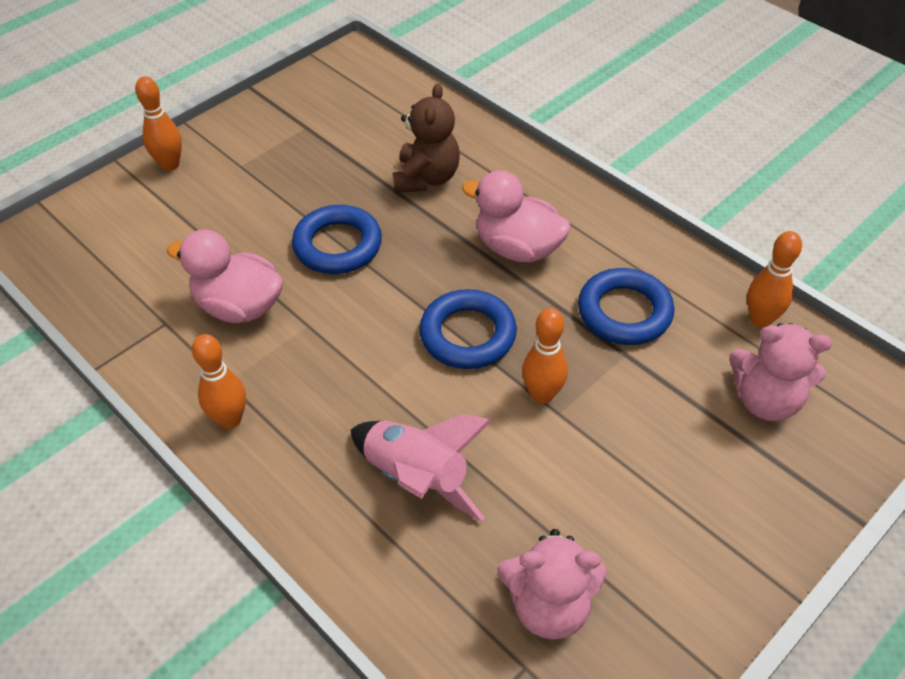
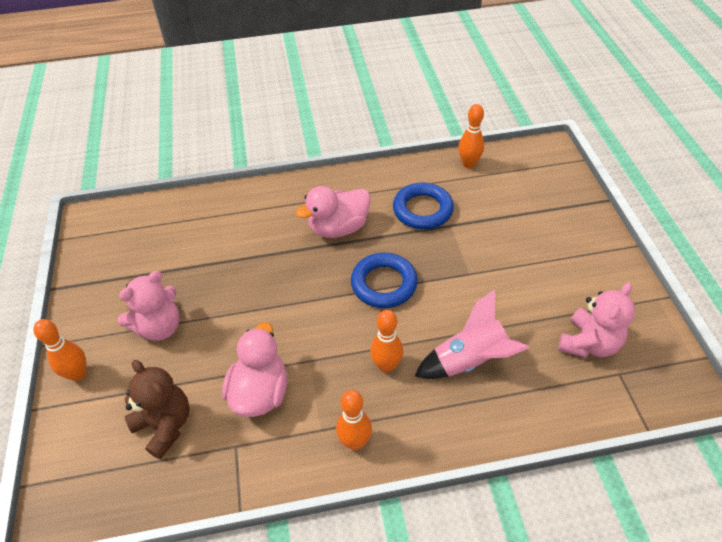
camera: 55 degrees left, 0 degrees up
pink duck [167,230,283,323] -> pink duck turned 135 degrees clockwise [222,322,287,417]
blue ring [292,205,382,274] -> none
brown teddy bear [393,83,460,193] -> brown teddy bear moved to [124,360,190,459]
orange bowling pin [522,308,568,404] -> orange bowling pin moved to [370,310,403,373]
pink teddy bear [729,323,832,421] -> pink teddy bear moved to [118,271,180,341]

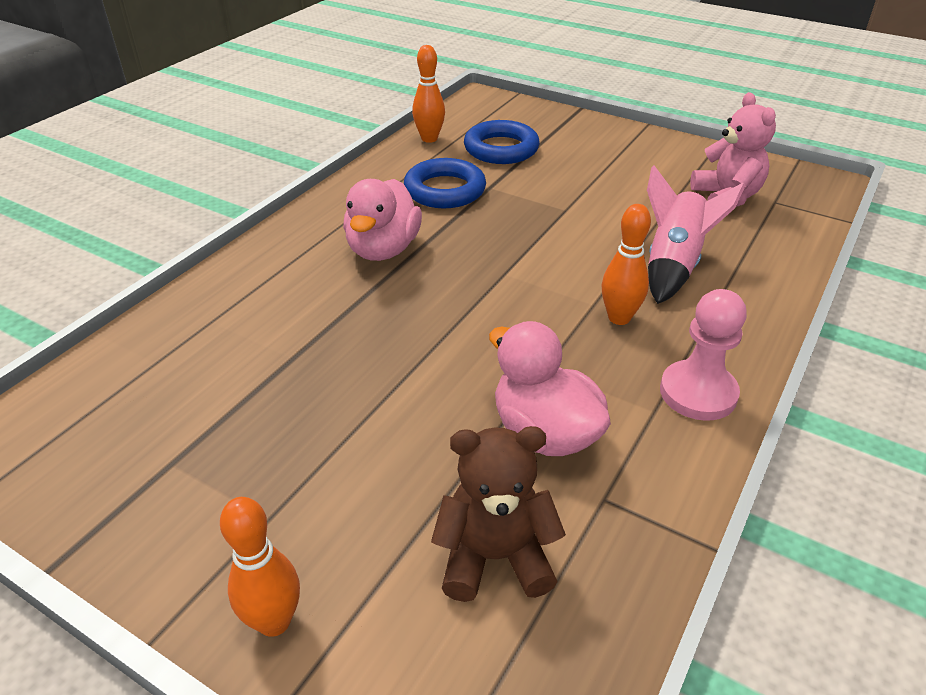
camera: 50 degrees left, 10 degrees down
pink teddy bear [118,271,180,341] -> none
orange bowling pin [336,390,372,450] -> pink pawn [660,289,747,421]
blue ring [351,253,418,308] -> blue ring moved to [464,120,540,164]

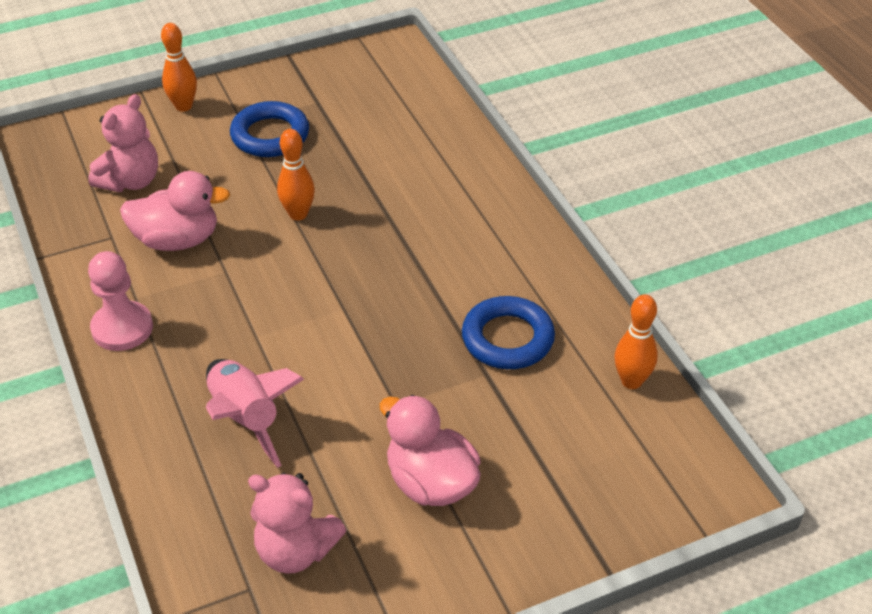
camera: 125 degrees right, 5 degrees up
pink duck [343,179,422,261] -> pink duck moved to [380,395,481,506]
brown teddy bear [431,426,566,602] -> pink teddy bear [88,94,158,192]
blue ring [464,120,540,164] -> blue ring moved to [230,101,309,157]
orange bowling pin [601,204,651,325] -> orange bowling pin moved to [277,129,315,221]

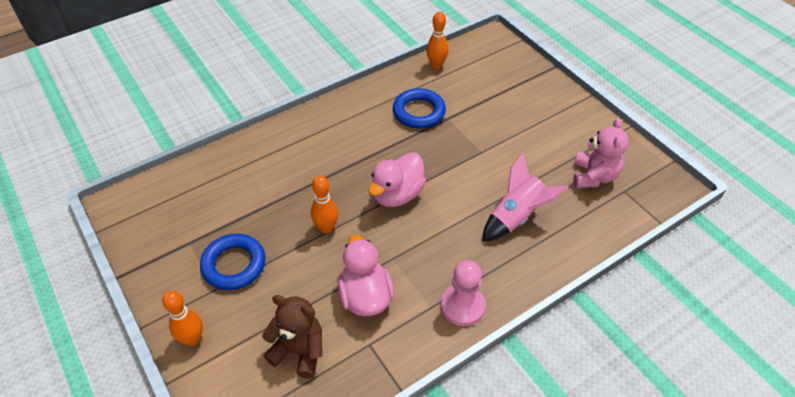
camera: 100 degrees left, 5 degrees up
pink teddy bear [88,94,158,192] -> brown teddy bear [262,295,322,379]
pink duck [380,395,481,506] -> pink duck moved to [368,152,426,207]

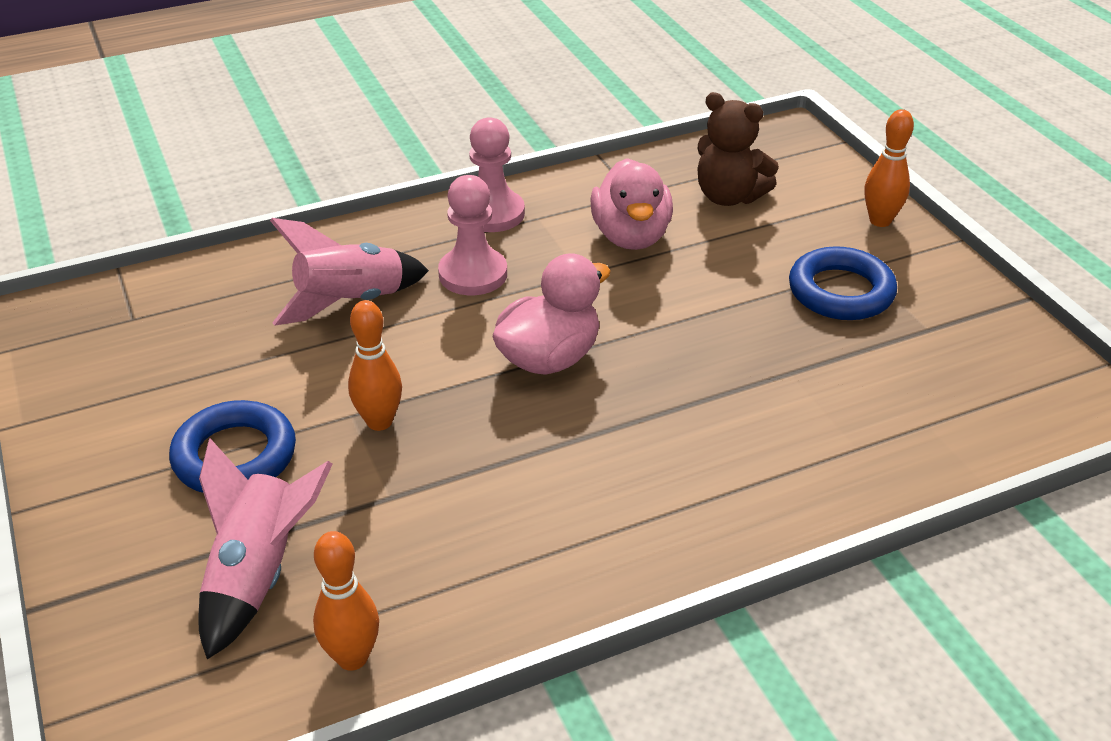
camera: 170 degrees left, 10 degrees down
orange bowling pin [311,175,339,234] -> orange bowling pin moved to [348,300,402,431]
blue ring [393,88,446,129] -> blue ring moved to [169,400,296,493]
pink teddy bear [573,118,629,188] -> none
none -> pink rocket [198,439,333,659]
none -> pink pawn [438,175,507,295]

